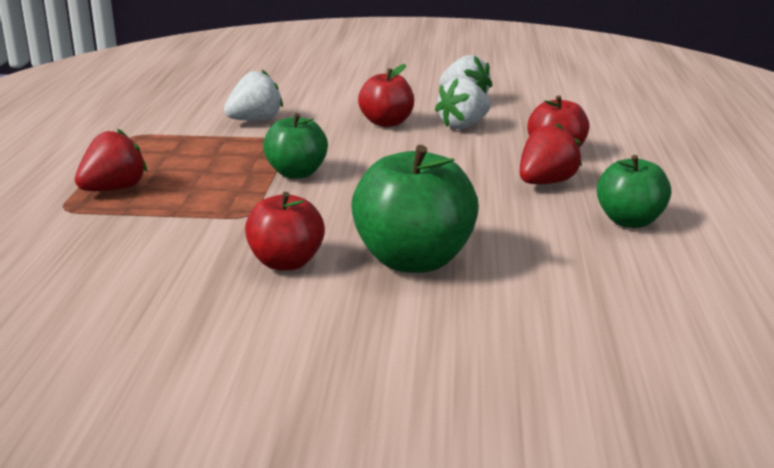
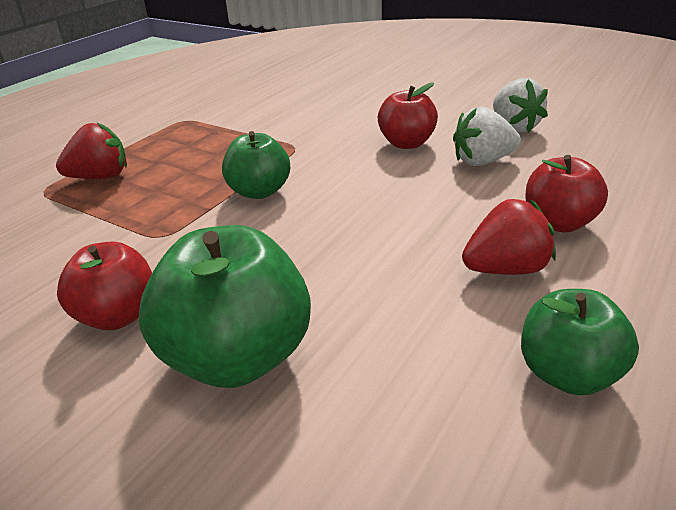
camera: 30 degrees right, 10 degrees up
white strawberry [224,70,283,121] -> none

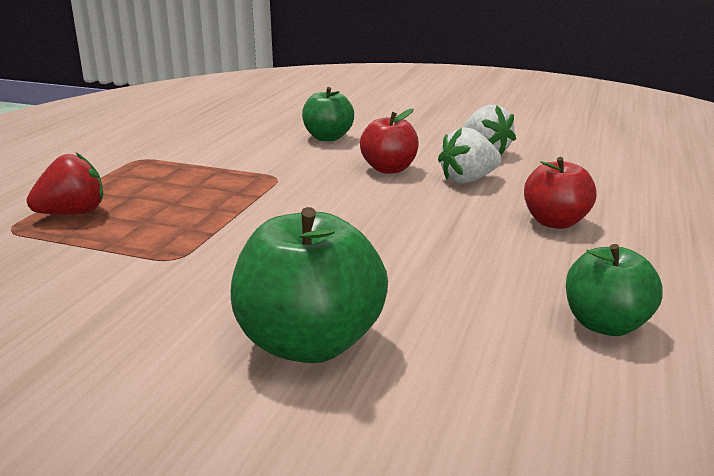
camera: 15 degrees left, 10 degrees down
red apple [57,241,152,330] -> none
green apple [222,131,290,199] -> green apple moved to [302,87,354,141]
red strawberry [462,199,556,275] -> none

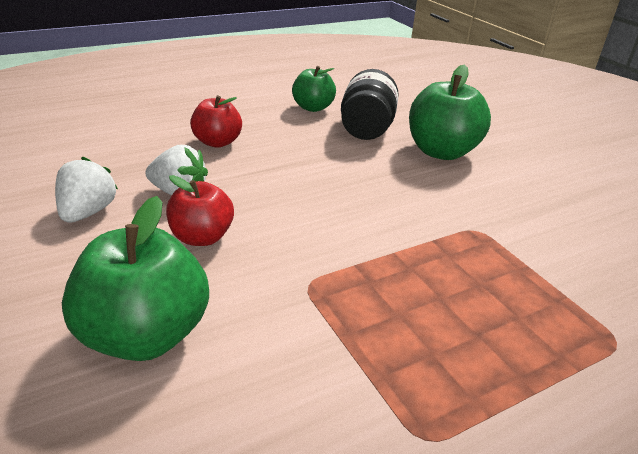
camera: 140 degrees left, 10 degrees up
red strawberry [27,153,103,215] -> none
green apple [302,87,354,141] -> green apple [62,196,209,361], size x1.60
none -> black jar [341,69,399,140]

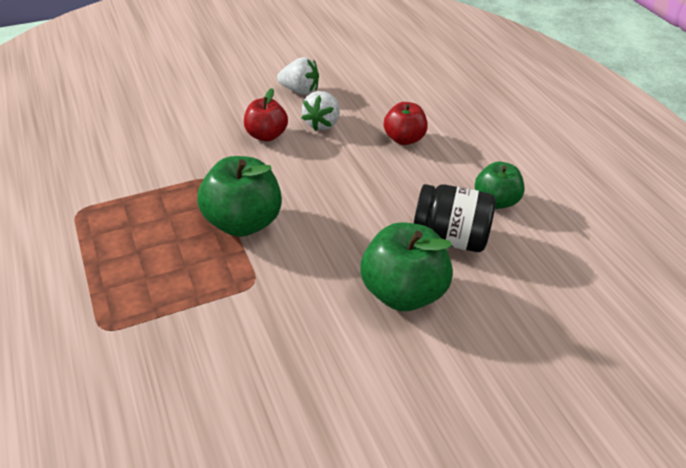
camera: 95 degrees right, 10 degrees up
green apple [62,196,209,361] -> green apple moved to [197,156,282,237]

